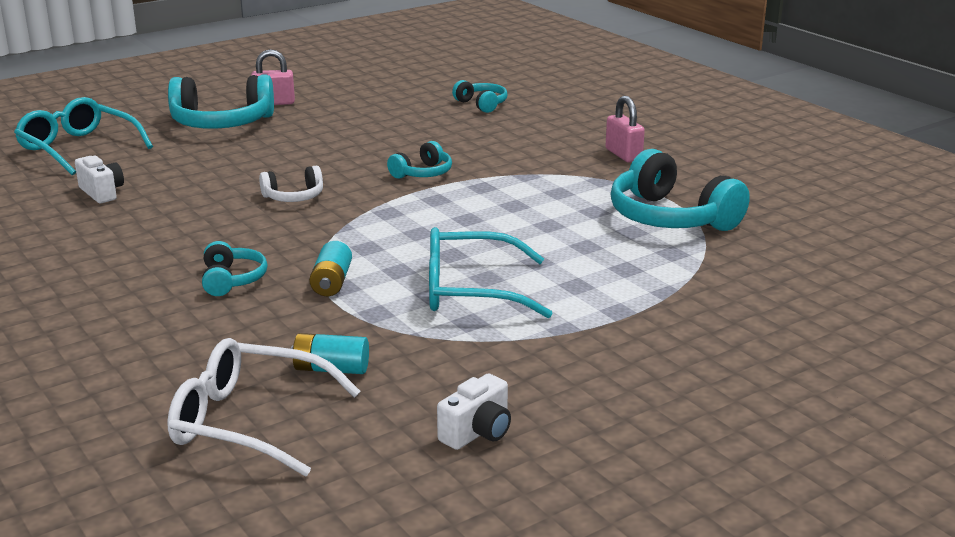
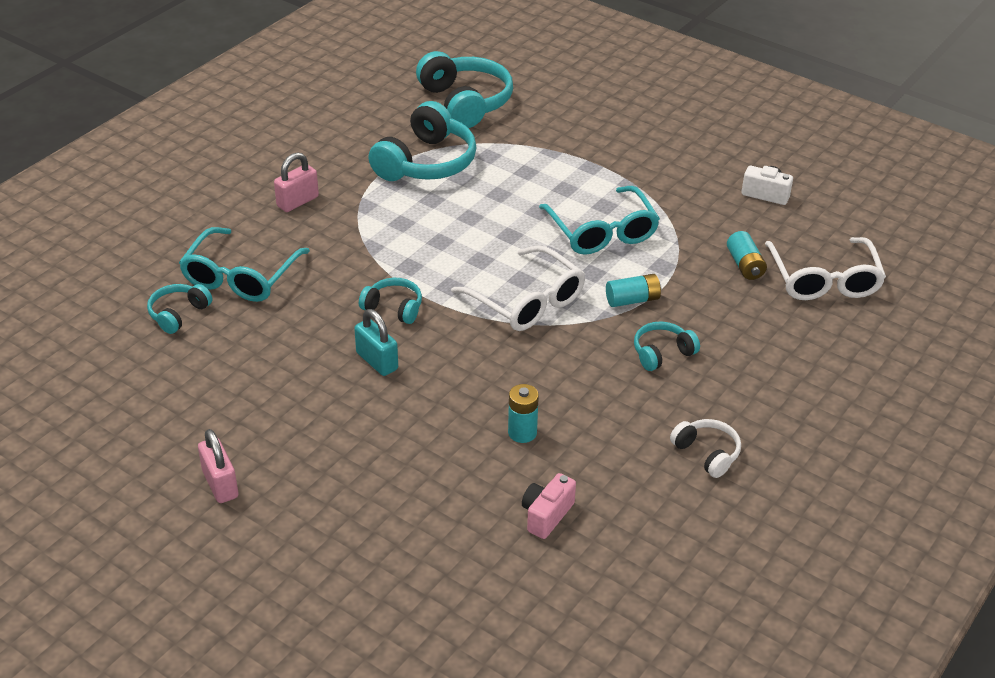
camera: 110 degrees left, 15 degrees up
turquoise glasses [14,97,153,175] -> turquoise glasses moved to [179,227,310,302]
white camera [75,156,124,203] -> pink camera [522,473,576,539]
turquoise headphones [168,74,274,129] -> turquoise headphones moved to [416,51,513,128]
white headphones [259,165,323,202] -> white headphones moved to [670,419,741,478]
none -> turquoise padlock [354,309,398,376]
none -> white glasses [451,245,585,331]
none -> turquoise battery [508,384,539,443]

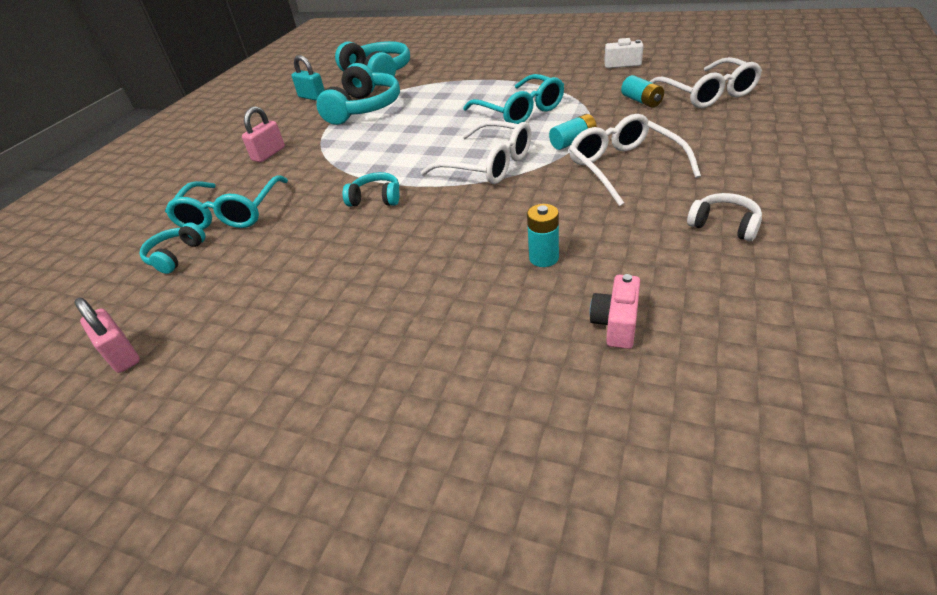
camera: 10 degrees left, 0 degrees up
pink padlock [198,429,238,503] -> pink padlock moved to [74,298,140,373]
turquoise padlock [354,309,398,376] -> turquoise padlock moved to [291,55,324,101]
turquoise headphones [634,321,700,371] -> white glasses [569,114,701,206]

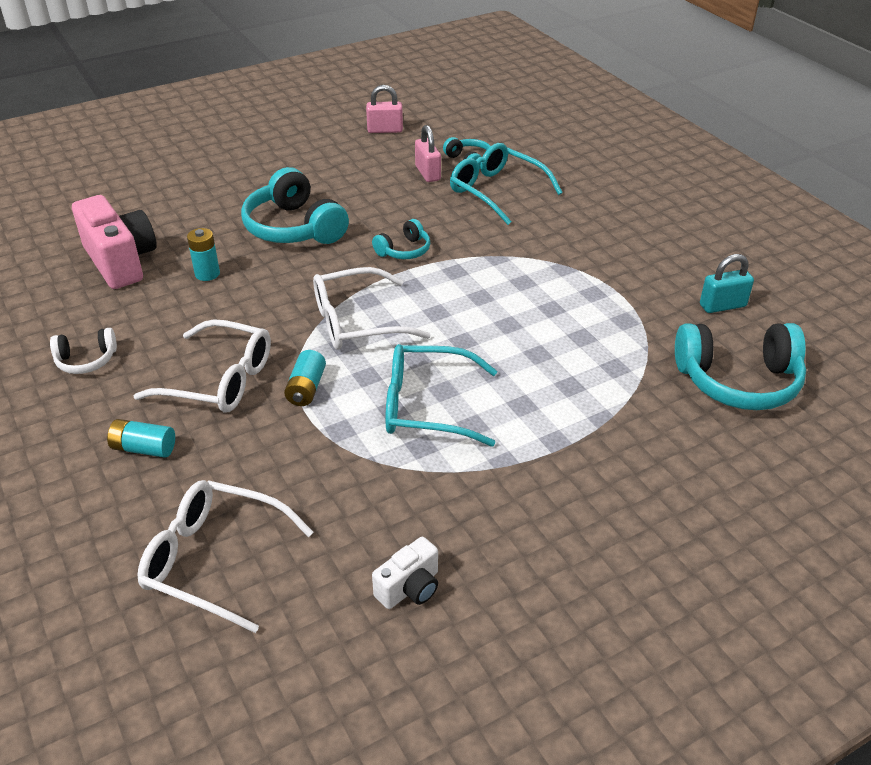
camera: 125 degrees right, 0 degrees up
pink padlock [242,106,285,162] -> pink padlock moved to [415,125,441,182]
turquoise headphones [316,63,400,125] -> turquoise headphones moved to [241,167,349,244]
pink camera [590,274,640,349] -> pink camera [72,195,157,289], size x1.94
turquoise battery [621,75,664,108] -> turquoise battery moved to [107,419,175,458]

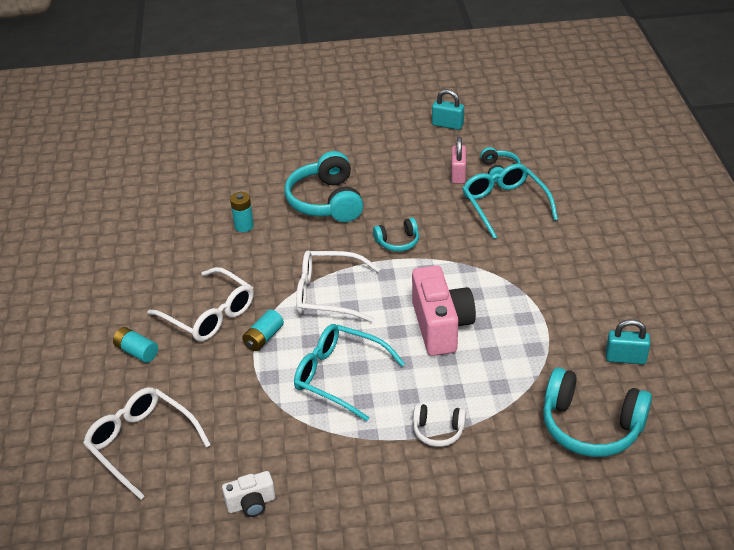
camera: 25 degrees right, 0 degrees up
white headphones [50,328,117,374] -> white headphones moved to [413,404,466,447]
pink camera [72,195,157,289] -> pink camera moved to [412,265,476,356]
pink padlock [366,85,403,133] -> turquoise padlock [432,89,464,130]

